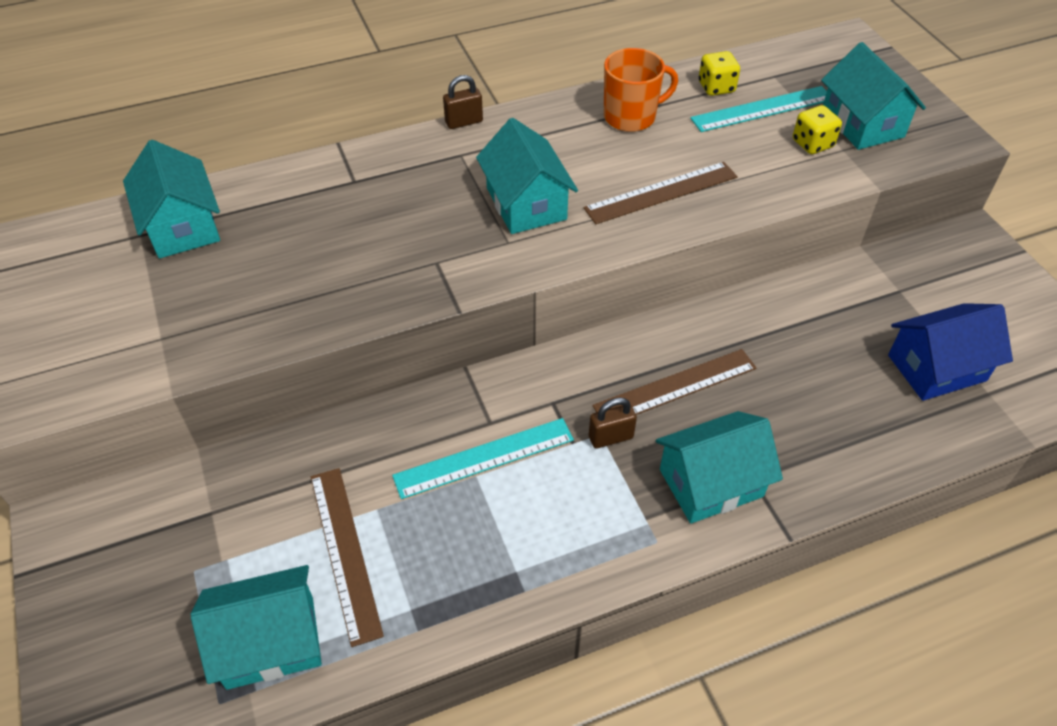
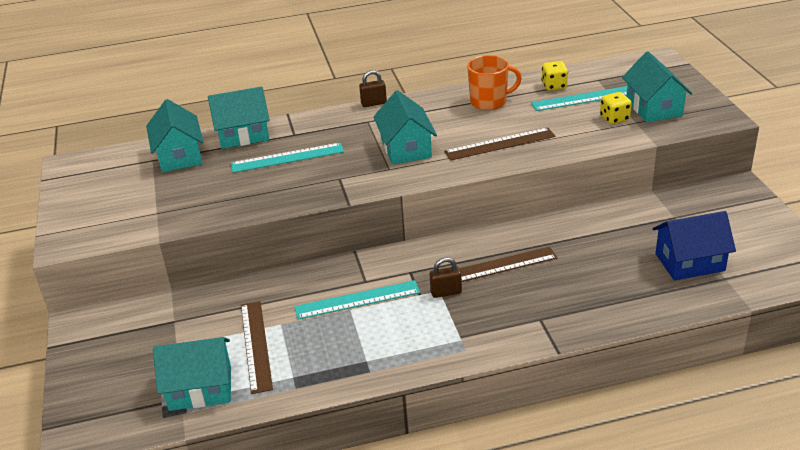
camera: 10 degrees right, 15 degrees down
turquoise house [656,411,783,524] -> turquoise house moved to [208,86,270,149]
none -> turquoise ruler [231,143,344,173]

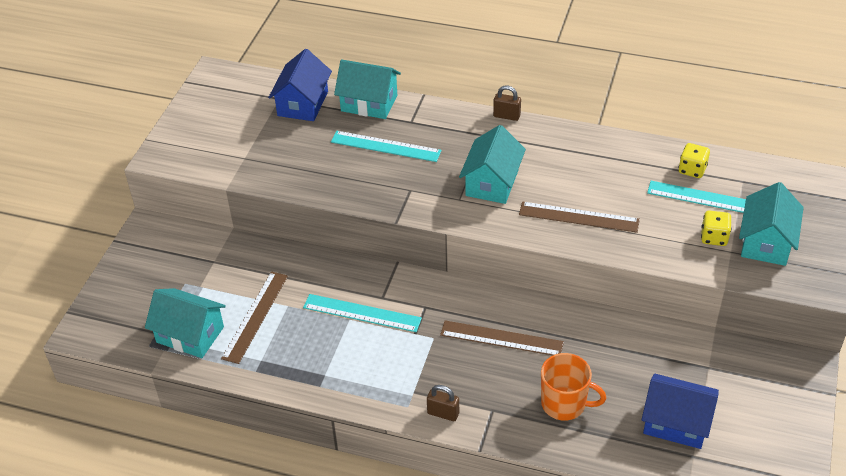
camera: 30 degrees right, 10 degrees up
turquoise house [146,99,203,172] -> blue house [268,49,332,121]
brown padlock [430,257,462,298] -> brown padlock moved to [427,385,459,421]
orange mug [467,55,522,110] -> orange mug moved to [541,353,606,421]

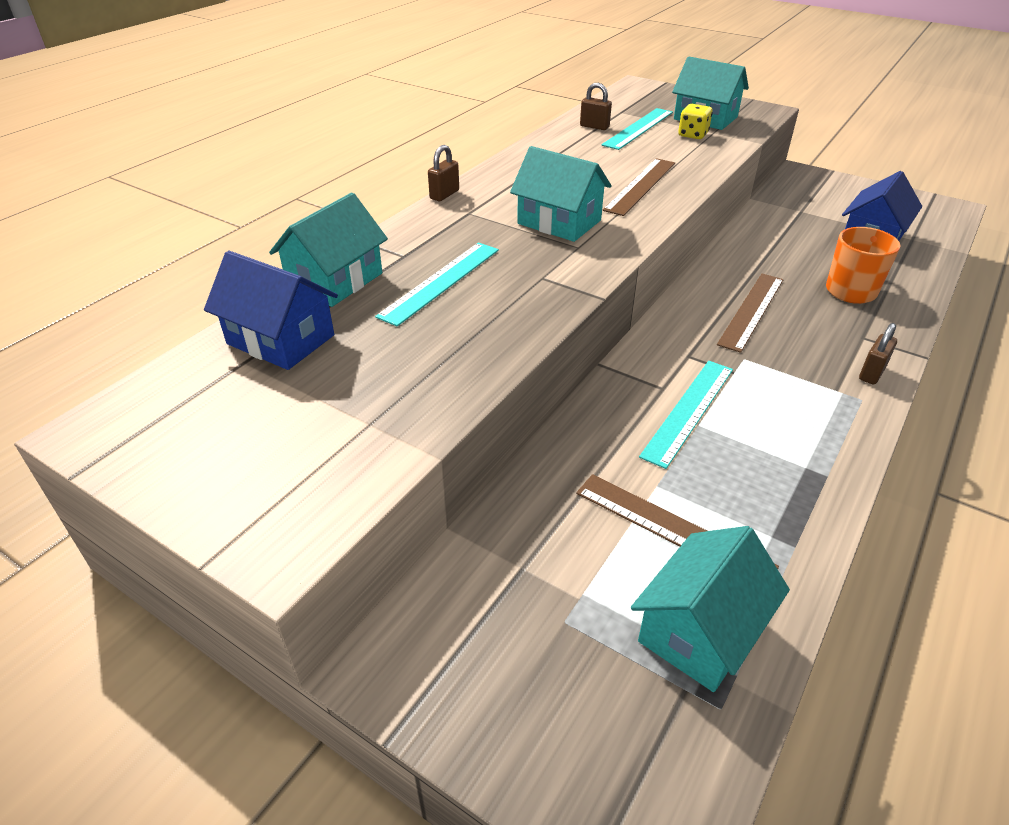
camera: 75 degrees left, 5 degrees down
yellow dice [679,143,710,178] -> brown padlock [580,83,612,130]

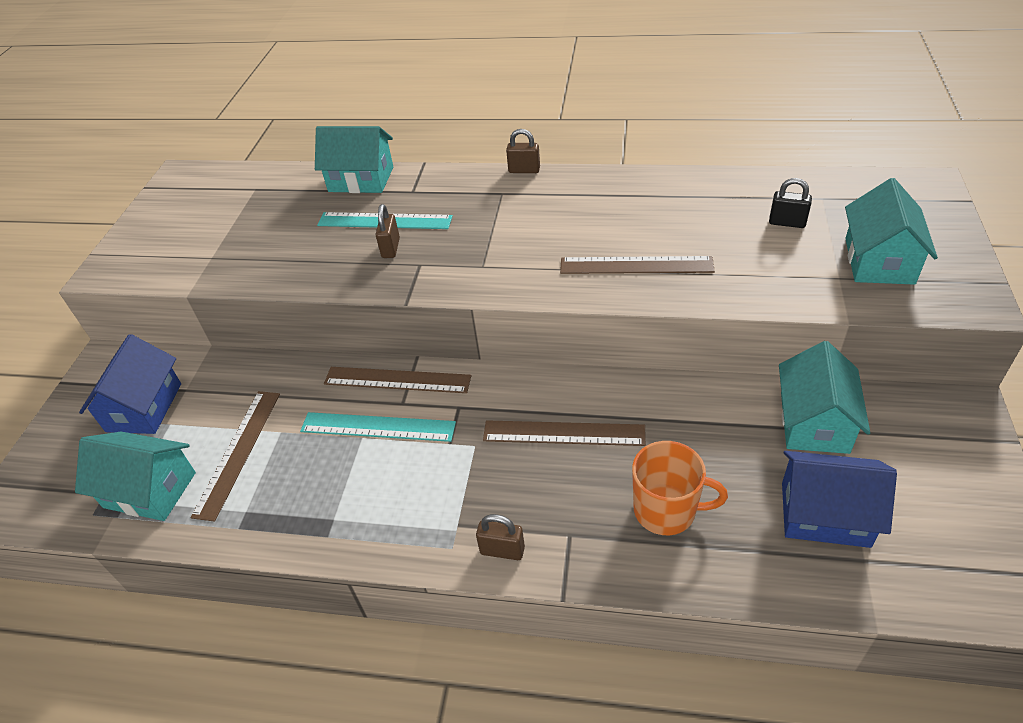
camera: 70 degrees right, 5 degrees up
blue house [204,251,338,370] -> blue house moved to [79,334,181,434]
turquoise house [510,146,611,242] -> turquoise house moved to [779,341,870,454]
brown padlock [580,83,612,130] -> brown padlock moved to [376,204,400,258]
turquoise ruler [601,108,673,150] -> black padlock [769,178,812,228]
yellow dice [678,104,713,139] -> none
none -> brown ruler [324,367,471,393]

